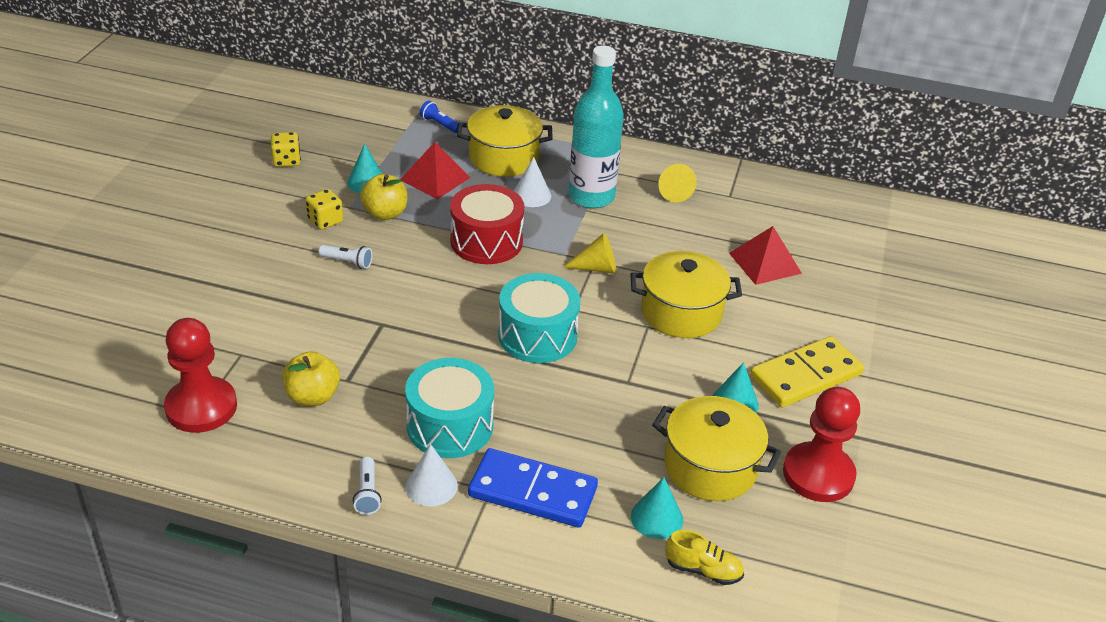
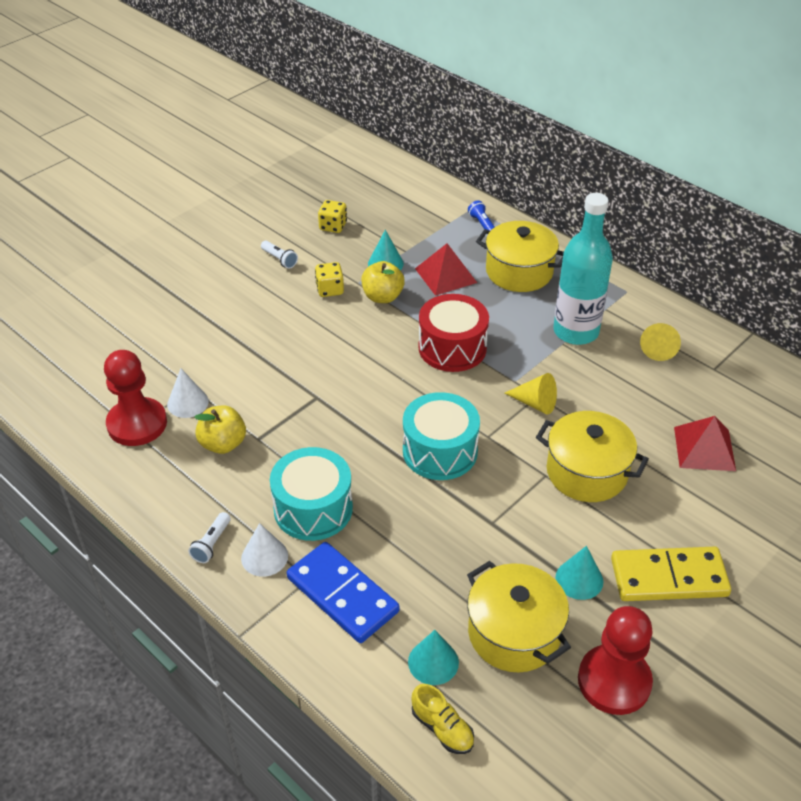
camera: 30 degrees right, 5 degrees up
white flashlight [319,245,373,269] -> white flashlight moved to [261,241,298,269]
white cone [514,157,551,207] -> white cone moved to [167,369,209,418]

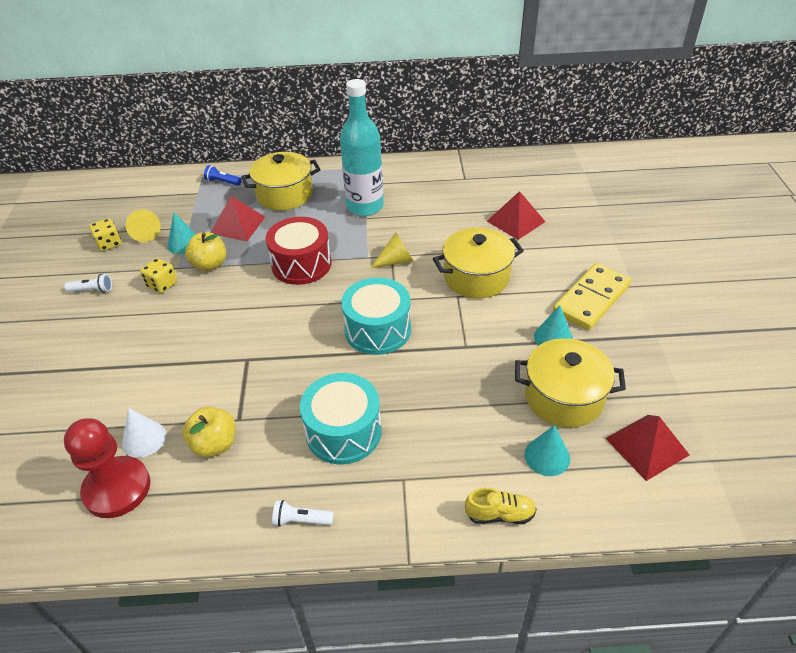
camera: 45 degrees left, 0 degrees up
white flashlight [188,512,230,563] -> white flashlight turned 120 degrees clockwise [272,500,334,527]
white cone [241,523,288,577] -> none
blue domino [287,542,399,643] -> none
yellow shoe [411,684,474,754] -> yellow shoe moved to [465,488,537,524]
red pawn [578,606,653,715] -> none
yellow cone [640,323,681,361] -> yellow cone moved to [126,209,161,242]
none -> red pyramid [605,415,689,481]

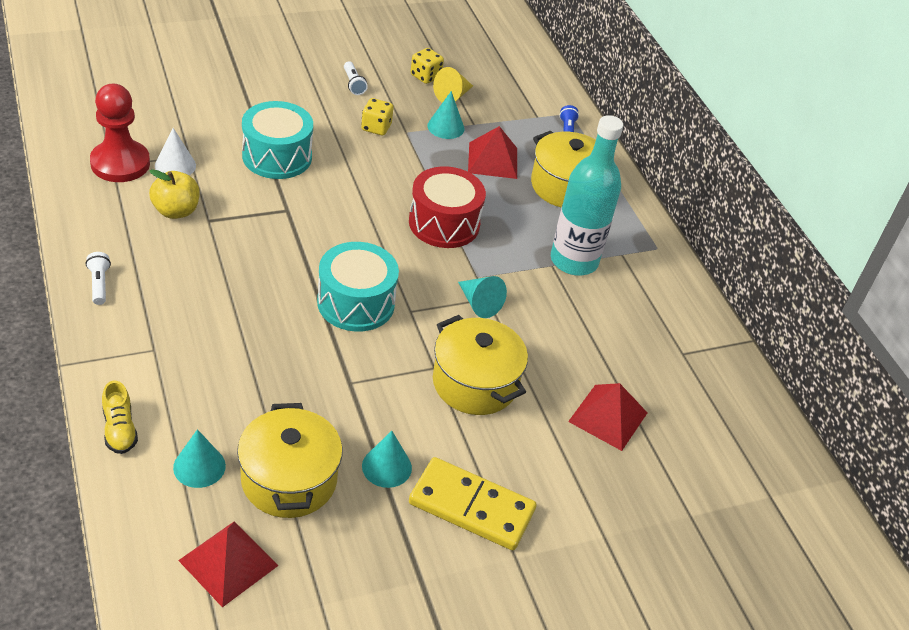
camera: 65 degrees right, 0 degrees up
yellow apple [185,232,226,271] -> none
turquoise drum [300,373,381,464] -> turquoise drum moved to [242,101,313,179]
yellow cone [371,232,414,268] -> turquoise cone [458,276,507,318]

